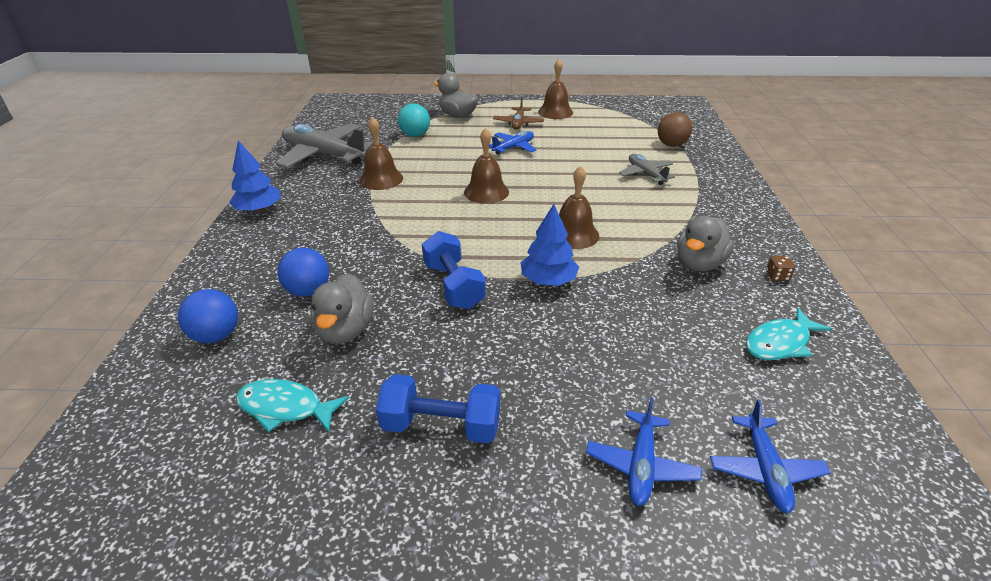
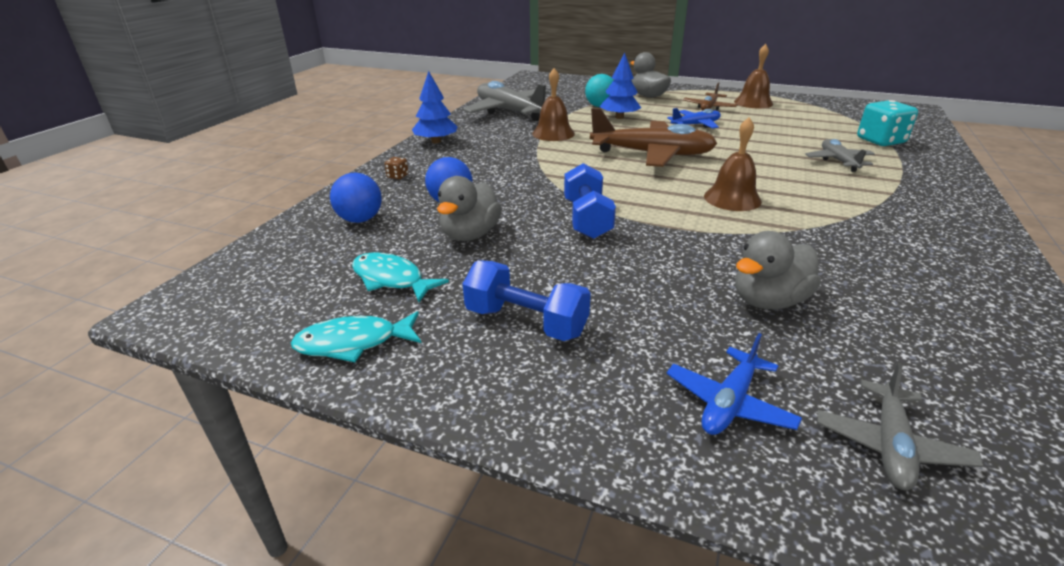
camera: 20 degrees right, 5 degrees down
brown bell [464,128,509,204] -> brown plane [590,108,718,167]
blue tree [520,204,579,286] -> blue tree moved to [600,52,641,119]
brown ball [658,112,692,147] -> turquoise dice [857,100,918,146]
grey duck [677,216,734,271] -> grey duck moved to [735,231,821,309]
blue plane [710,399,831,513] -> grey plane [817,363,983,490]
turquoise fish [746,308,832,360] -> turquoise fish moved to [291,311,421,362]
brown dice [766,256,795,281] -> brown dice moved to [384,157,409,179]

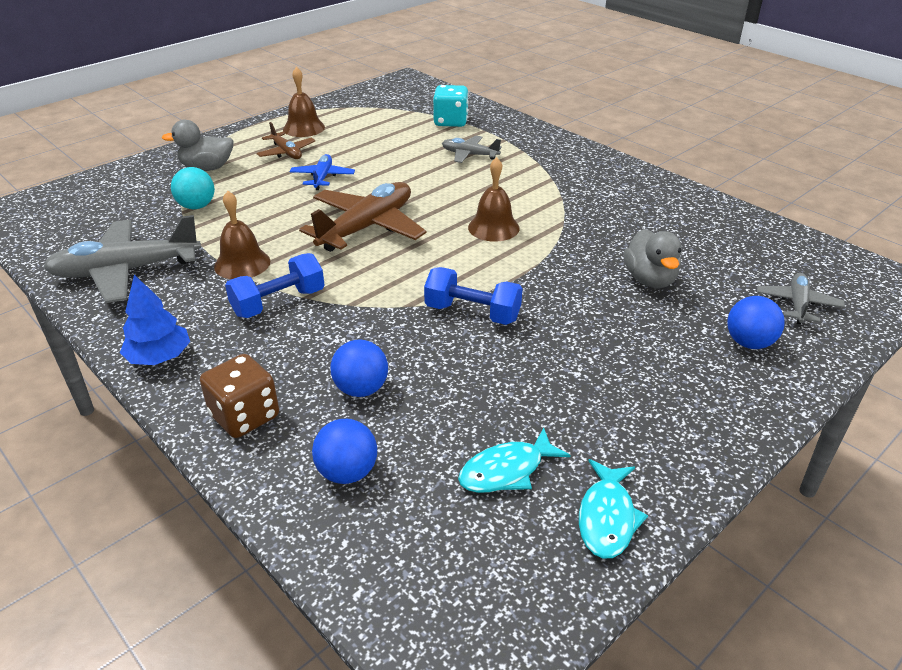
camera: 65 degrees left, 5 degrees up
brown dice [384,157,409,179] -> brown dice [200,354,279,438], size x2.29
grey duck [437,176,502,241] -> none
blue dumbbell [463,260,591,341] -> blue dumbbell moved to [225,253,324,318]
blue tree [600,52,641,119] -> none
blue plane [666,333,802,435] -> blue ball [727,296,785,349]
grey plane [817,363,983,490] -> grey plane turned 120 degrees counterclockwise [757,273,845,324]

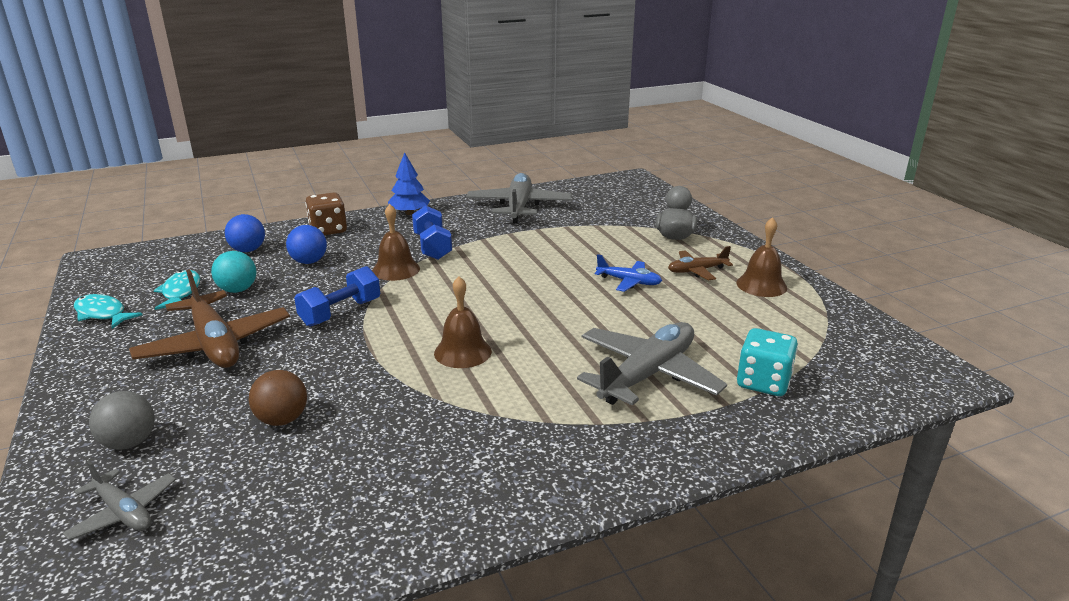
camera: 110 degrees right, 10 degrees down
turquoise ball [171,167,215,209] -> turquoise ball moved to [211,251,256,293]
brown bell [214,191,270,279] -> brown bell moved to [372,204,420,281]
brown plane [299,182,426,252] -> brown plane moved to [129,269,290,368]
grey plane [442,135,502,163] -> grey plane [577,322,727,406], size x1.89
grey duck [624,229,682,288] -> brown ball [249,370,307,426]
blue ball [727,296,785,349] -> grey ball [89,391,155,450]

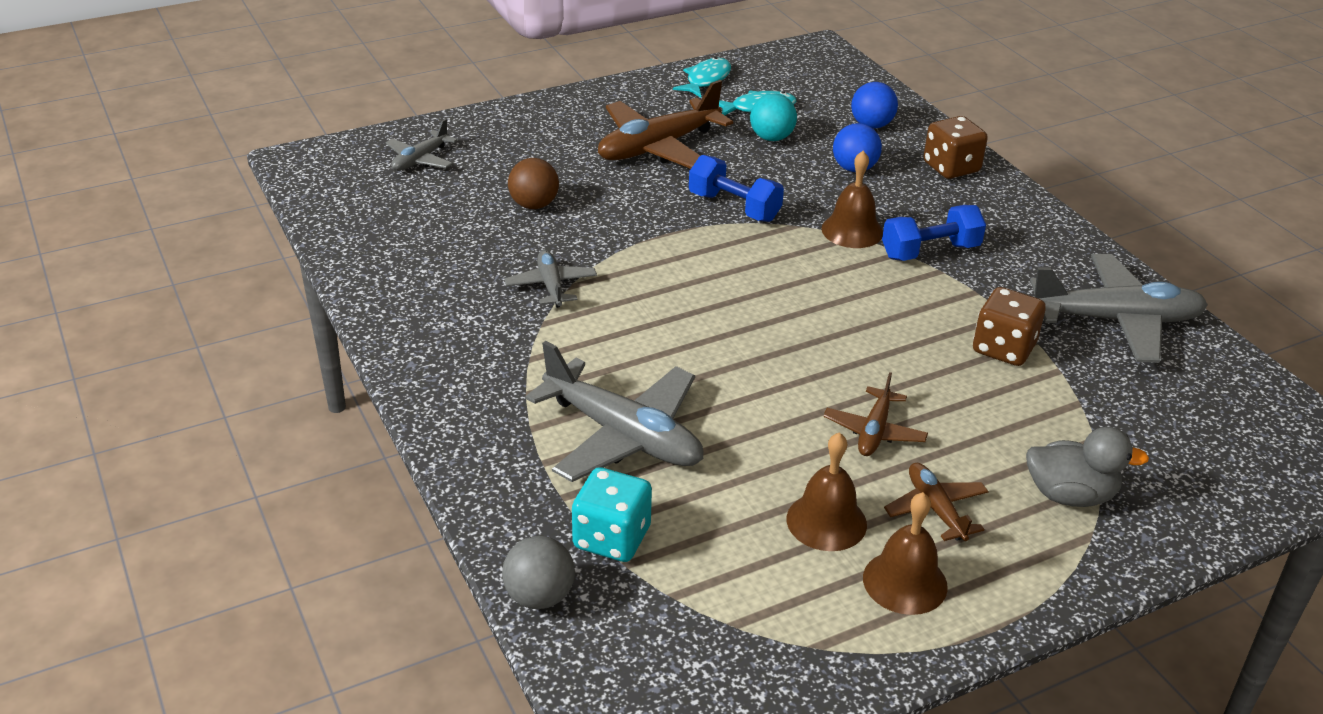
camera: 85 degrees right, 10 degrees up
grey ball [89,391,155,450] -> grey ball moved to [502,536,575,609]
blue tree [388,152,430,215] -> none
brown bell [434,276,492,368] -> brown bell moved to [786,432,867,551]
blue plane [595,254,662,292] -> brown plane [823,372,928,456]
none -> grey plane [504,250,597,308]
none -> brown dice [973,287,1046,366]

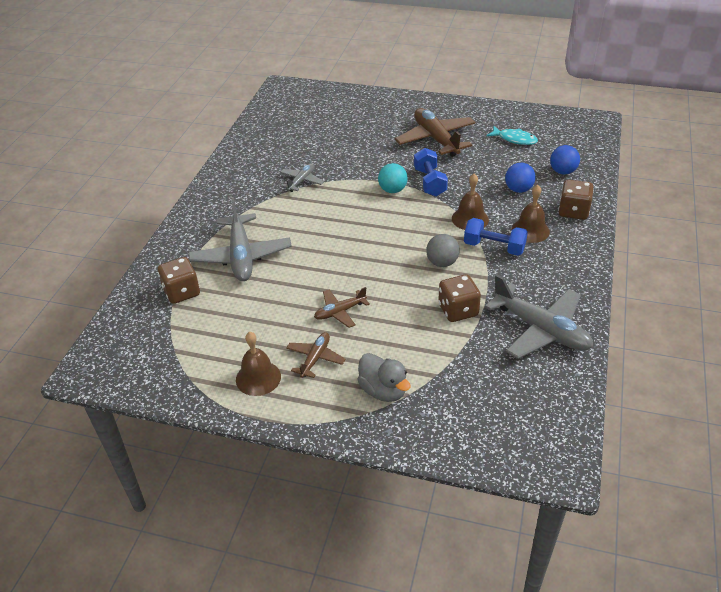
camera: 45 degrees right, 5 degrees up
grey plane [386,119,458,171] -> none
grey ball [502,536,575,609] -> grey ball moved to [426,234,460,267]
brown ball [508,158,559,209] -> none
turquoise dice [572,467,652,562] -> brown dice [158,257,200,304]
brown plane [598,80,733,169] -> brown plane turned 60 degrees clockwise [395,108,476,157]
turquoise fish [673,57,731,97] -> none
turquoise ball [750,94,797,141] -> turquoise ball moved to [378,163,408,193]
brown bell [786,432,867,551] -> brown bell moved to [512,185,550,243]

